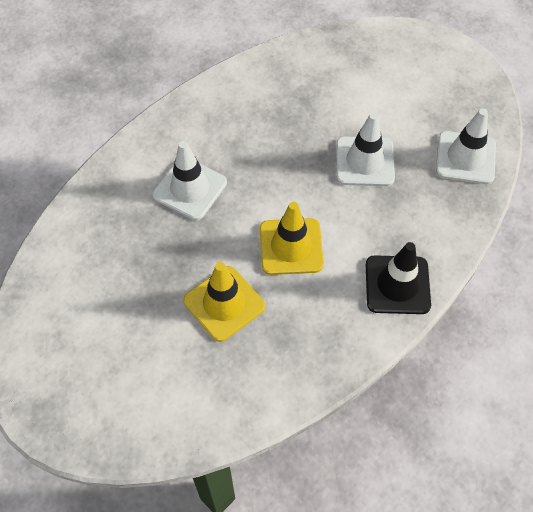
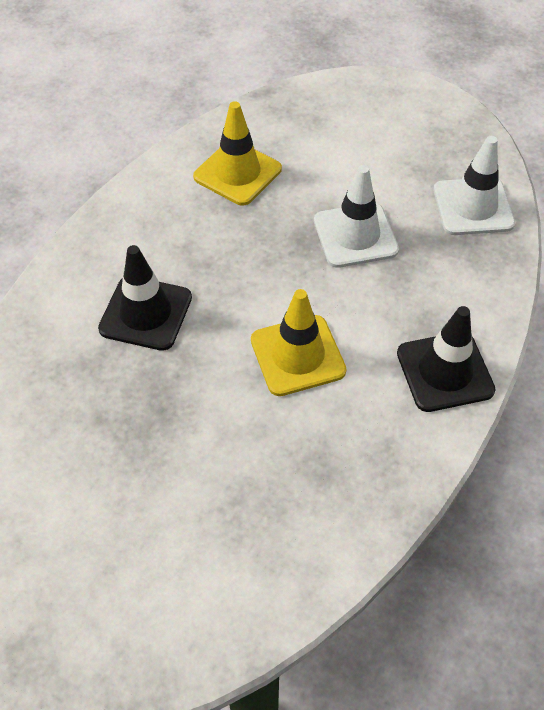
camera: 15 degrees left, 5 degrees down
white traffic cone [152,141,227,220] -> black traffic cone [98,245,192,351]
yellow traffic cone [183,262,265,342] -> yellow traffic cone moved to [193,101,282,206]

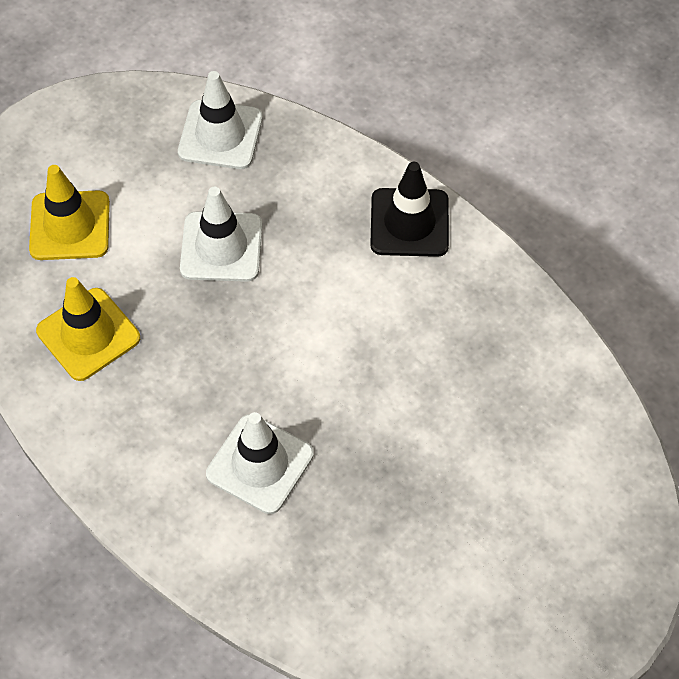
camera: 75 degrees left, 5 degrees up
black traffic cone [98,245,192,351] -> white traffic cone [206,412,314,514]
yellow traffic cone [251,289,347,396] -> yellow traffic cone moved to [29,165,110,260]

